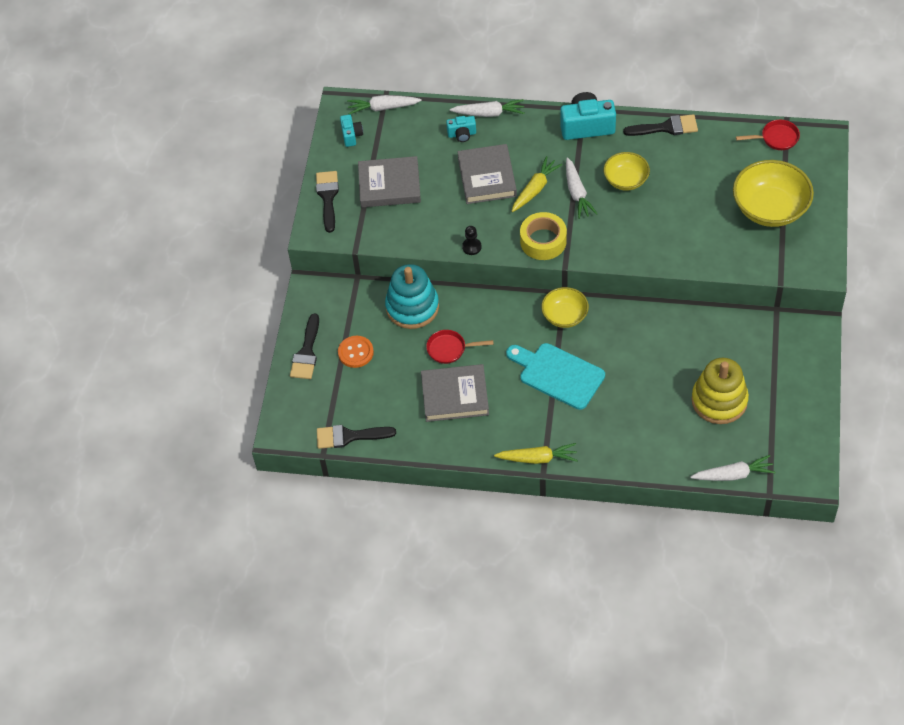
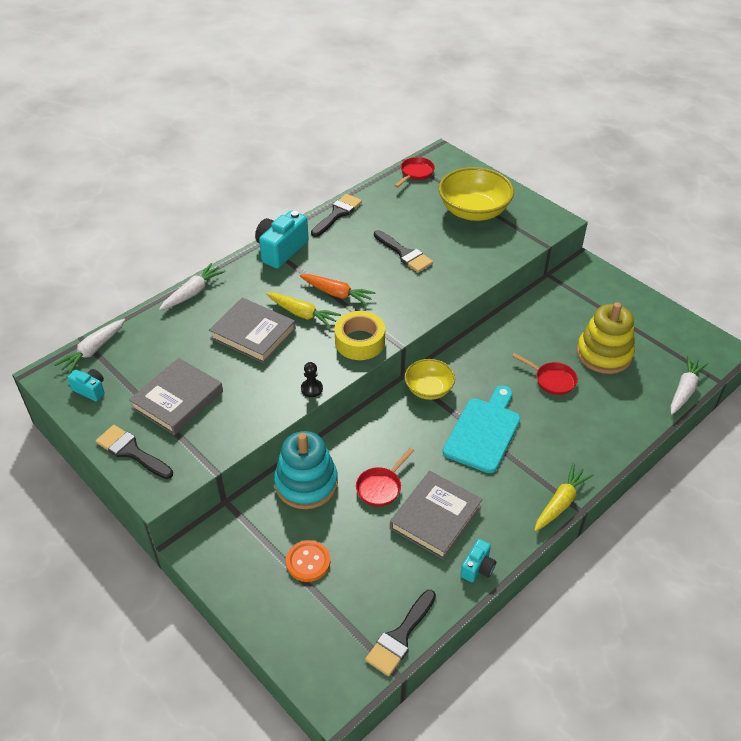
camera: 55 degrees left, 10 degrees down
black brush [290,313,319,379] -> black brush moved to [374,230,433,273]
turquoise camera [446,116,476,142] -> turquoise camera moved to [460,539,496,582]
turquoise cutting board [506,343,605,410] -> turquoise cutting board turned 135 degrees clockwise [443,386,520,473]
yellow carrot [512,156,563,212] -> yellow carrot turned 135 degrees clockwise [266,293,341,328]
white carrot [566,157,598,219] -> orange carrot [300,274,376,306]
yellow bowl [604,152,650,191] -> none
none -> red pan [512,353,578,395]

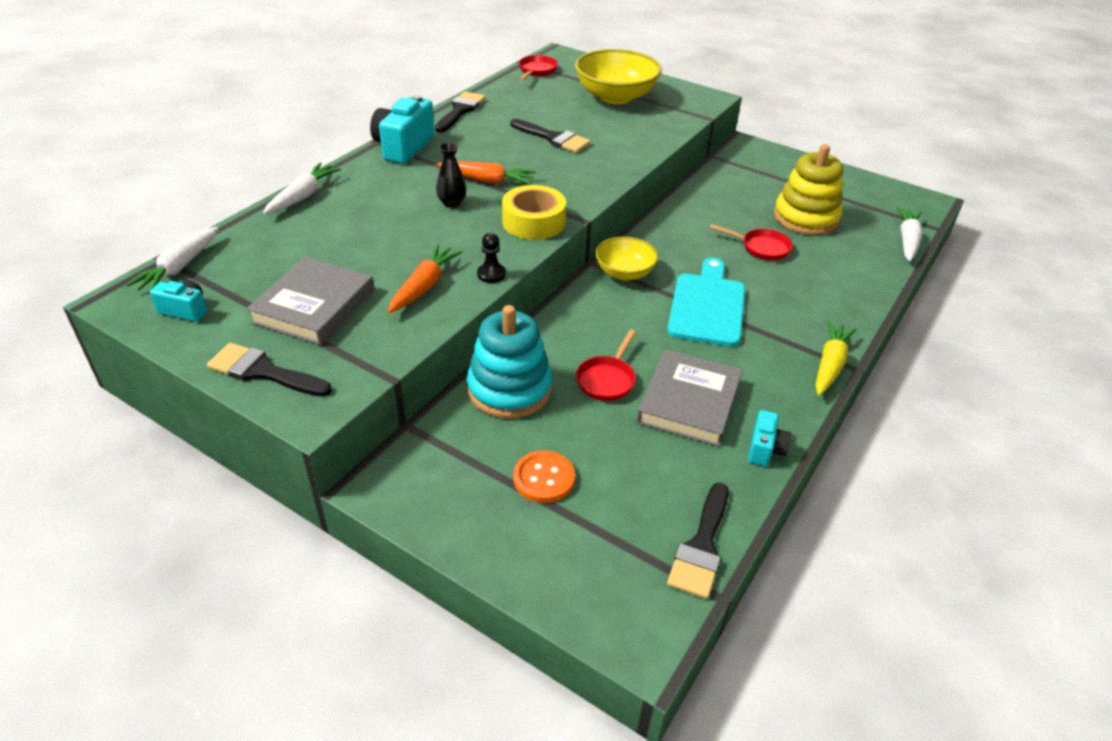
camera: 15 degrees left, 5 degrees down
grey book [209,298,296,363] -> none
yellow carrot [266,293,341,328] -> black vase [436,143,466,208]
none -> orange carrot [388,244,463,313]

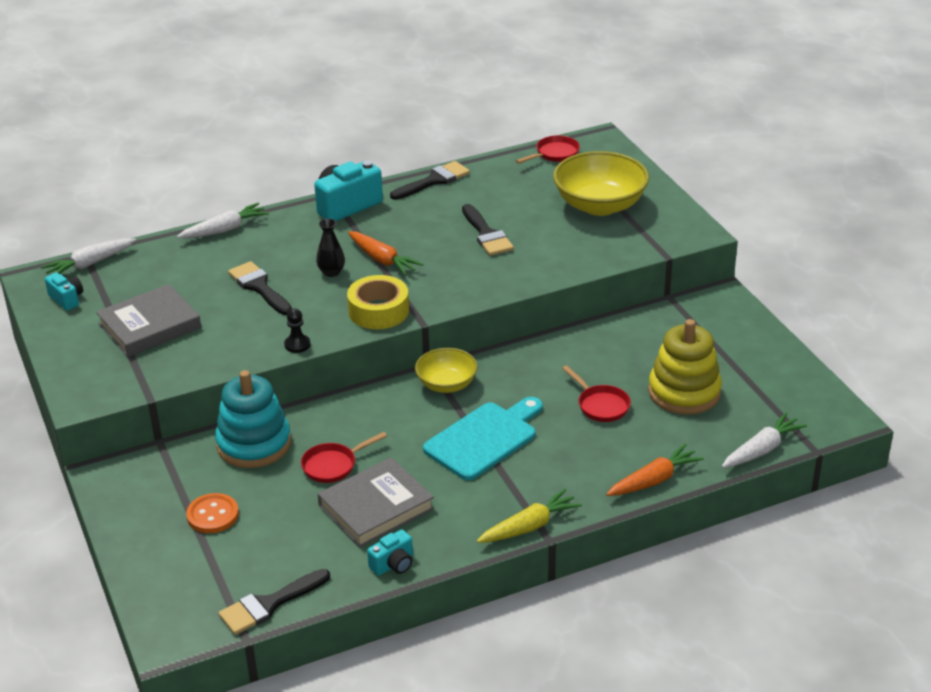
camera: 35 degrees right, 5 degrees down
black brush [207,343,332,397] -> black brush moved to [228,261,292,315]
orange carrot [388,244,463,313] -> orange carrot moved to [606,443,704,496]

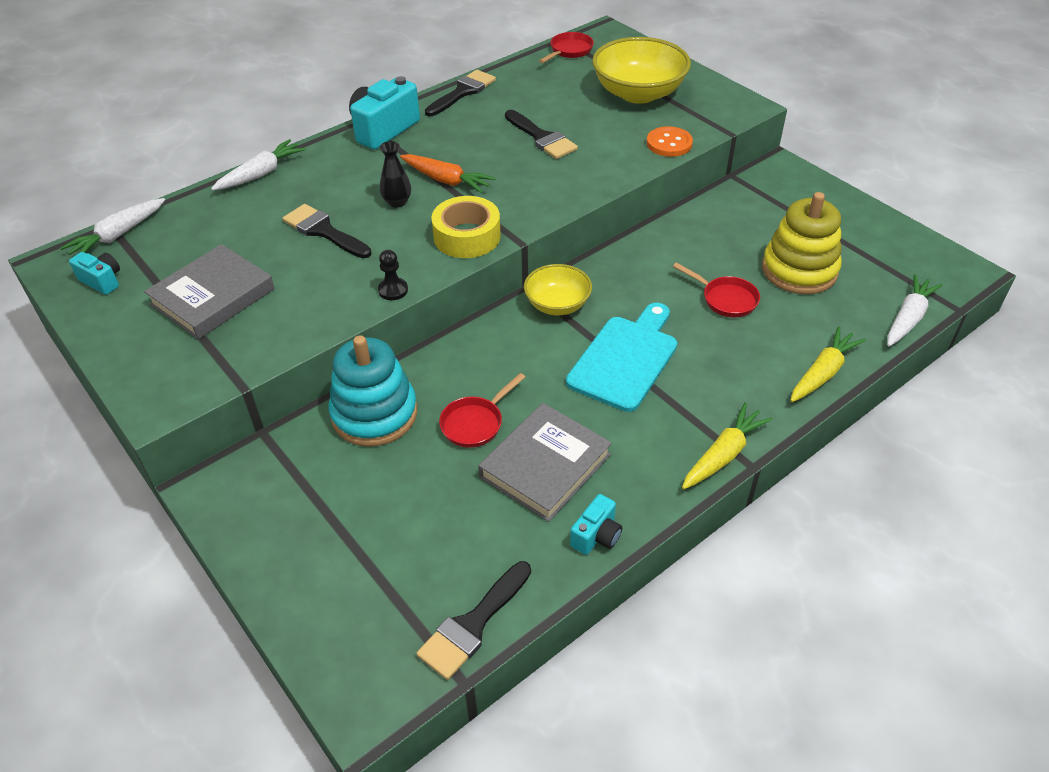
camera: 15 degrees left, 10 degrees up
orange button [186,493,239,533] -> orange button moved to [647,126,693,157]
orange carrot [606,443,704,496] -> yellow carrot [790,326,866,402]

